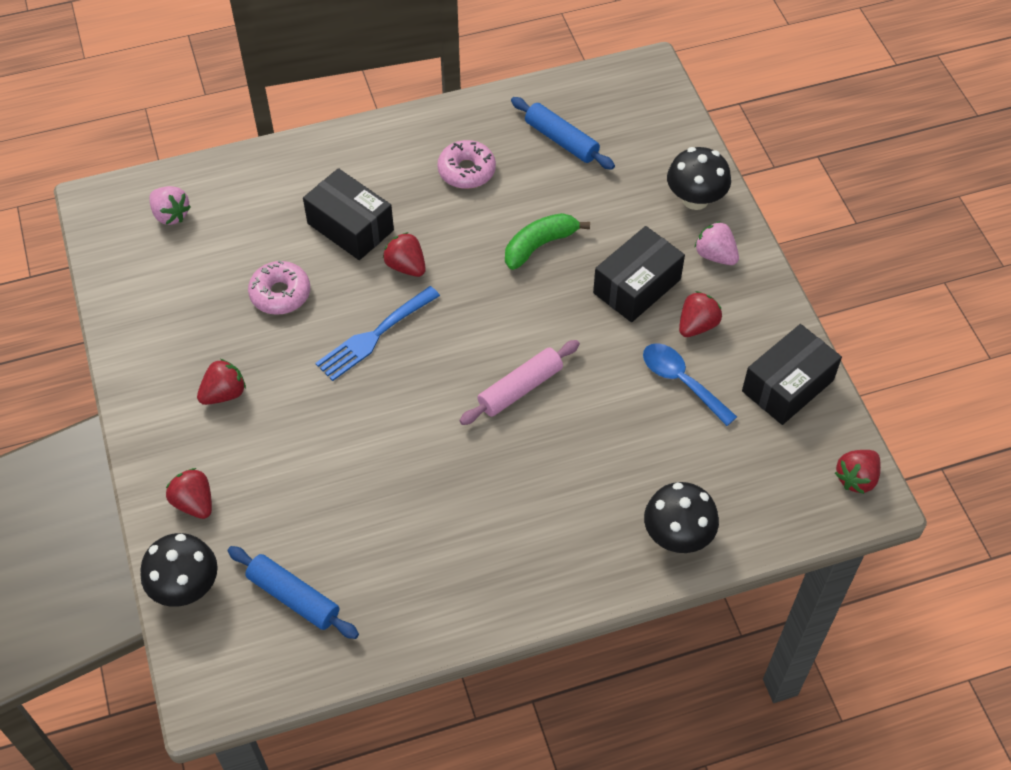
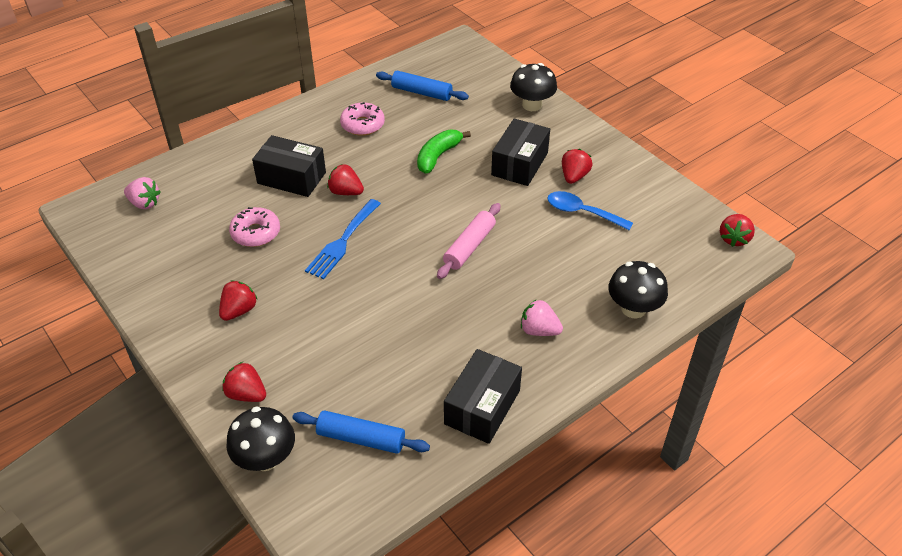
camera: 20 degrees left, 10 degrees down
pink strawberry [694,221,739,265] -> pink strawberry moved to [521,299,563,336]
black box [742,324,842,425] -> black box moved to [444,349,522,444]

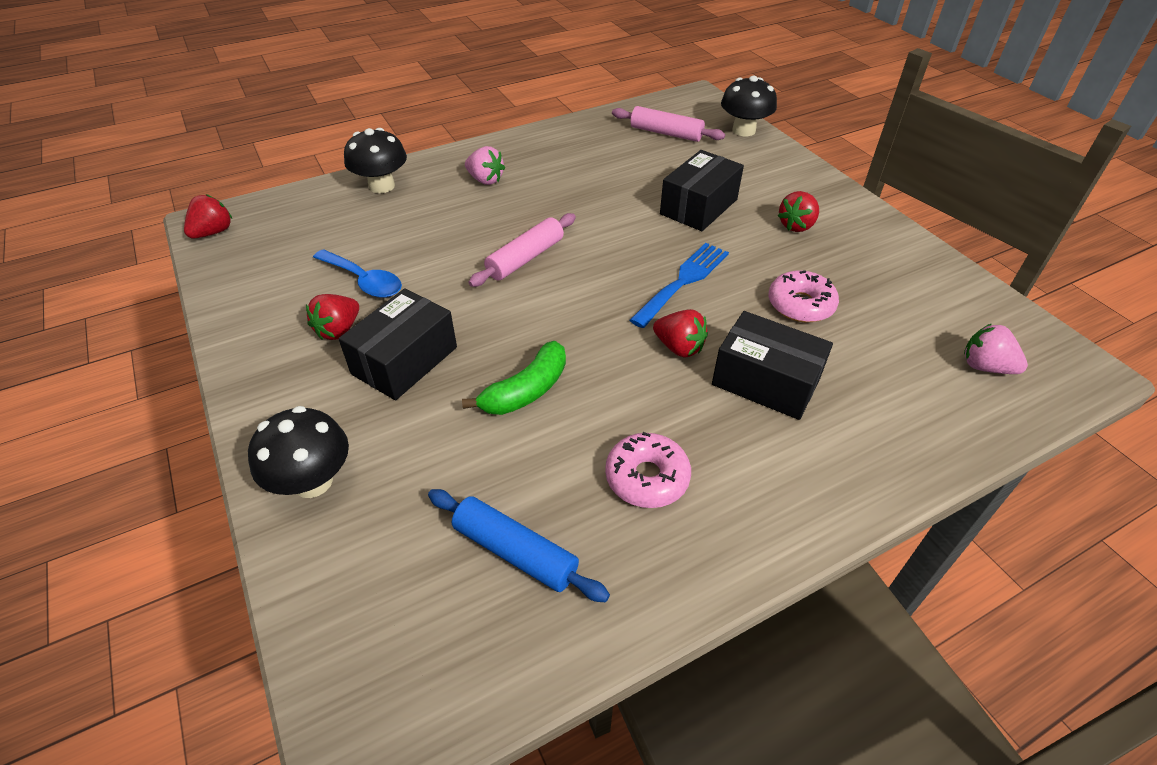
camera: 170 degrees left, 0 degrees up
red strawberry [222,362,266,402] -> none
blue rolling pin [292,411,430,454] -> pink rolling pin [612,106,725,142]
black box [444,349,522,444] -> black box moved to [660,150,744,231]

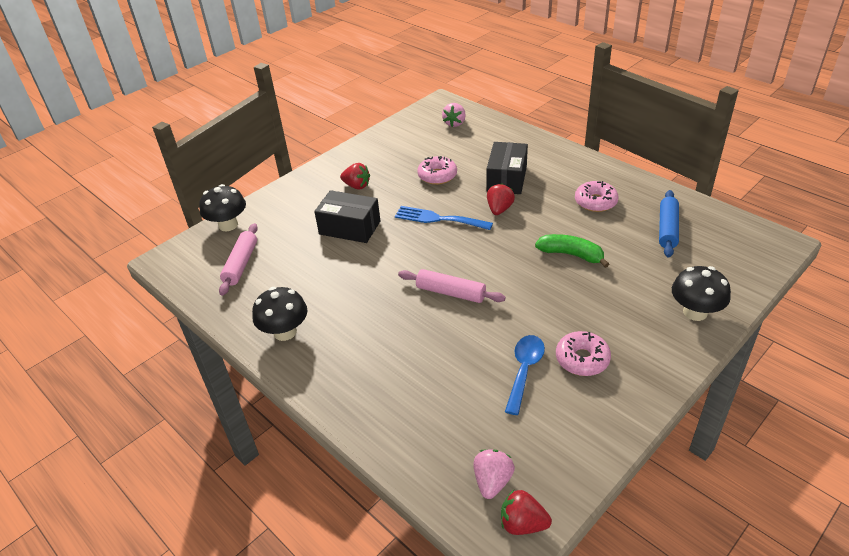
camera: 105 degrees left, 5 degrees down
red strawberry [306,294,359,340] -> pink donut [556,331,611,376]
black box [338,288,457,400] -> none
black mushroom [344,128,407,193] -> black mushroom moved to [252,287,308,341]
pink strawberry [465,146,505,185] -> pink strawberry moved to [473,449,515,499]

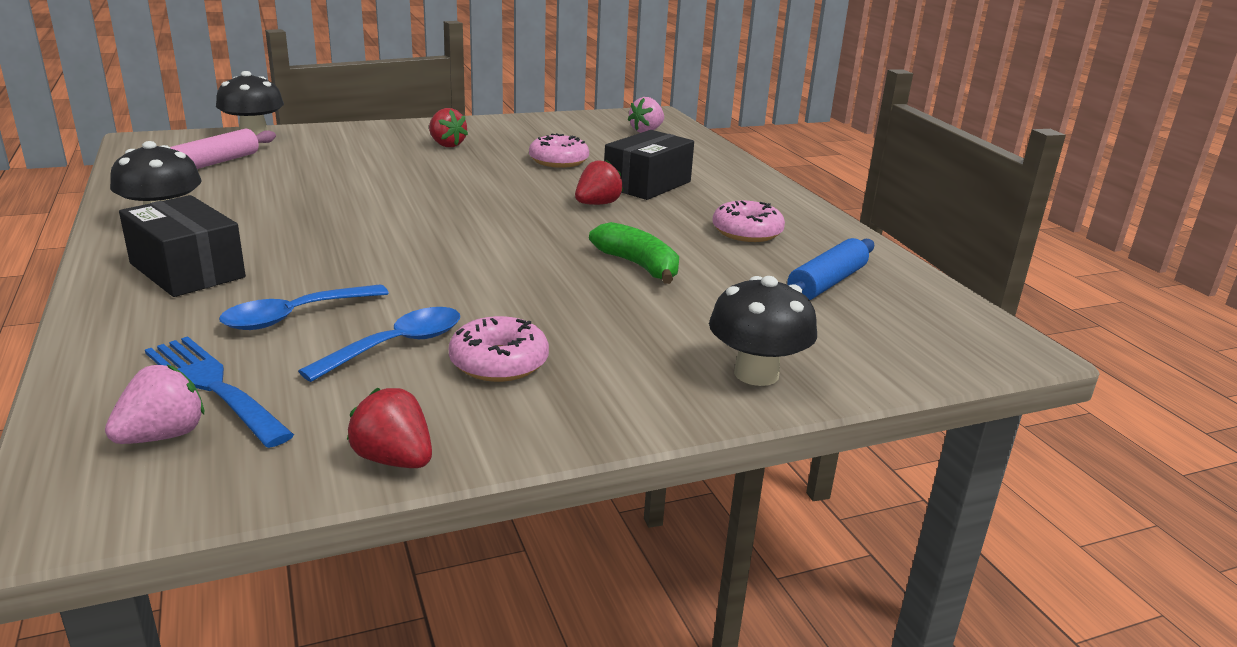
camera: 20 degrees right, 15 degrees down
black box [314,190,380,243] -> black box moved to [119,195,246,297]
blue fork [395,206,493,230] -> blue fork moved to [145,336,294,448]
pink rolling pin [398,269,506,303] -> none
red strawberry [501,490,552,535] -> red strawberry moved to [347,388,432,468]
none -> blue spoon [219,284,389,330]

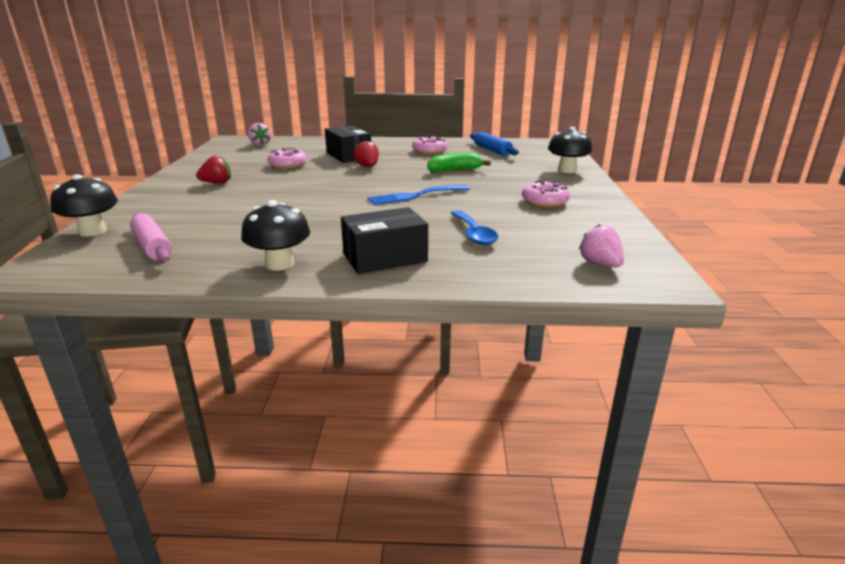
camera: 65 degrees left, 0 degrees up
blue fork [145,336,294,448] -> blue fork moved to [368,185,470,205]
blue spoon [298,307,460,382] -> none
red strawberry [347,388,432,468] -> none

